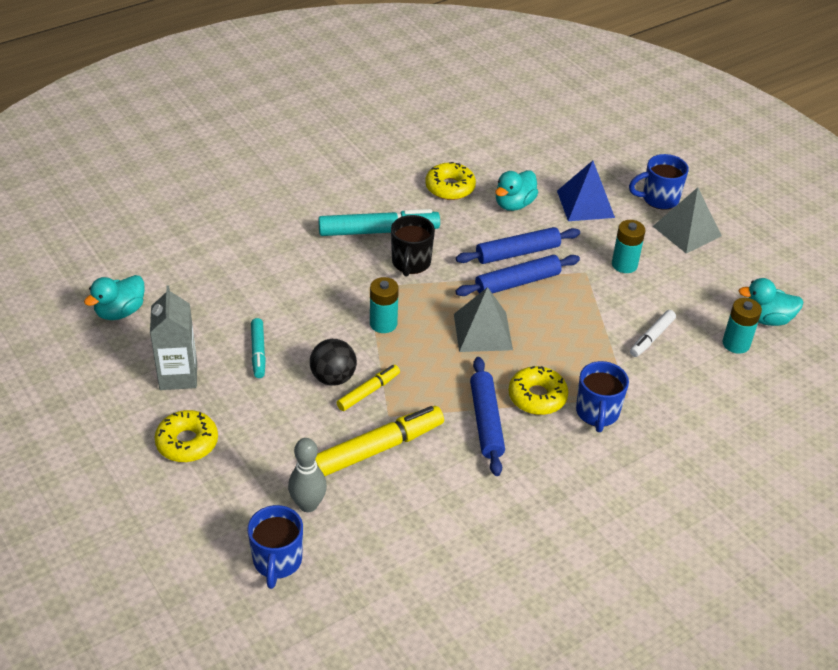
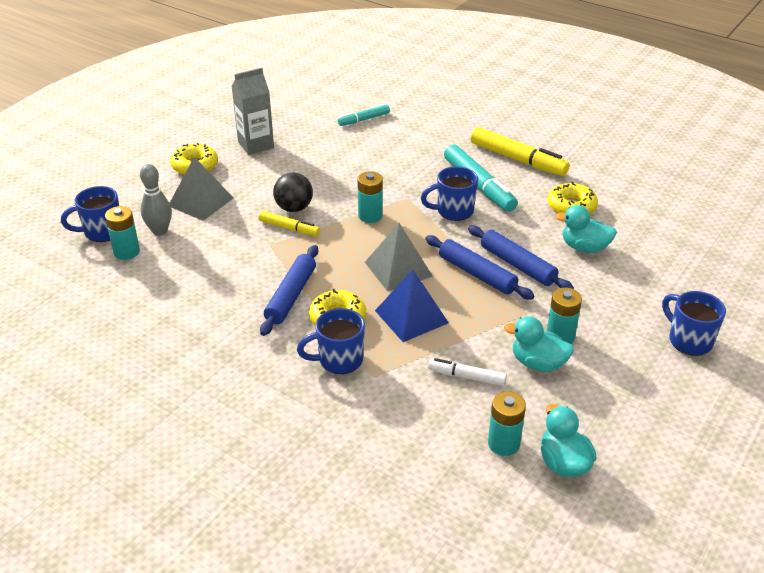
camera: 70 degrees right, 5 degrees down
turquoise duck [84,275,144,320] -> turquoise duck moved to [504,316,574,372]
turquoise marker [251,318,266,378] -> turquoise marker moved to [338,104,390,126]
yellow marker [315,406,444,476] -> yellow marker moved to [471,127,570,176]
black mug [391,215,435,276] -> blue mug [421,166,478,221]
blue rolling pin [470,357,505,476] -> blue rolling pin turned 45 degrees counterclockwise [260,245,318,336]
blue pyramid [557,161,615,221] -> blue pyramid moved to [375,269,449,342]
grey pyramid [653,187,722,254] -> grey pyramid moved to [170,157,233,221]
none -> turquoise battery [105,206,140,260]

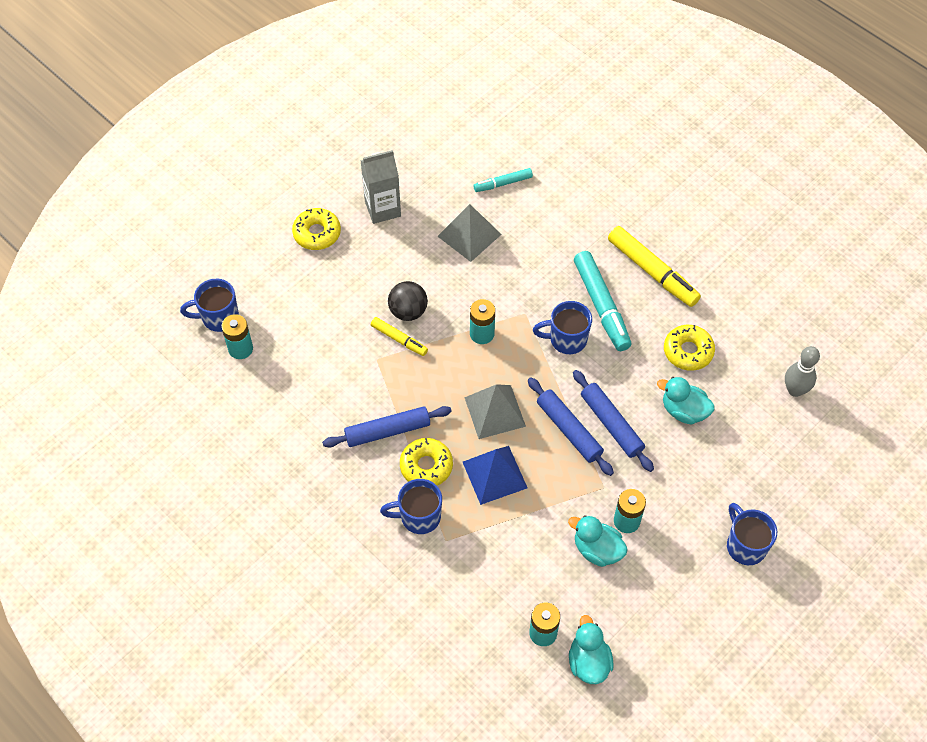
camera: 10 degrees right, 20 degrees up
grey bowling pin [140,164,172,236] -> grey bowling pin moved to [785,346,820,397]
grey pyramid [170,157,233,221] -> grey pyramid moved to [437,204,502,262]
blue rolling pin [260,245,318,336] -> blue rolling pin turned 45 degrees clockwise [322,406,452,448]
white marker [428,358,507,386] -> none

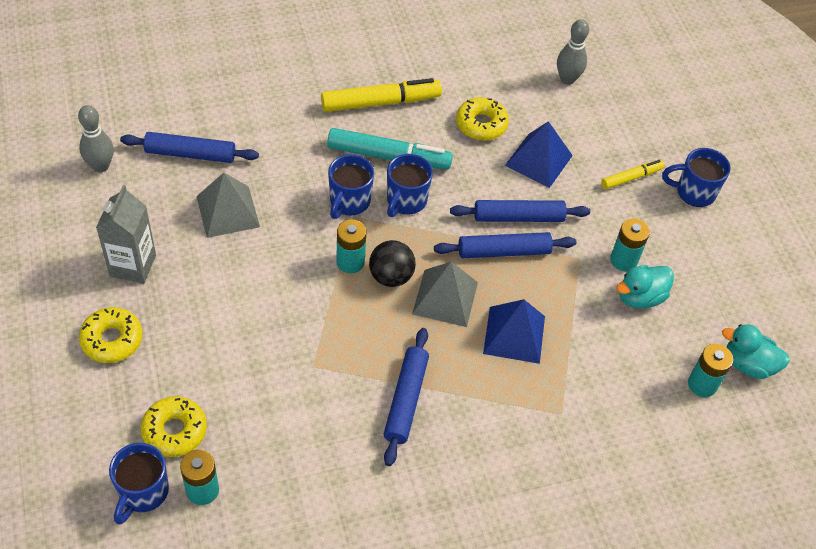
camera: 65 degrees left, 5 degrees down
yellow marker [371,317,428,356] -> yellow marker moved to [601,160,665,189]
blue mug [380,479,442,534] -> blue mug moved to [328,154,374,219]
black ball [388,281,428,321] -> black ball moved to [369,240,416,287]
yellow donut [400,438,453,486] -> yellow donut moved to [141,396,207,457]
turquoise marker [473,168,533,192] -> blue rolling pin [120,132,259,163]
turquoise duck [657,377,715,425] -> blue pyramid [505,121,573,188]
none -> grey bowling pin [78,105,114,172]

